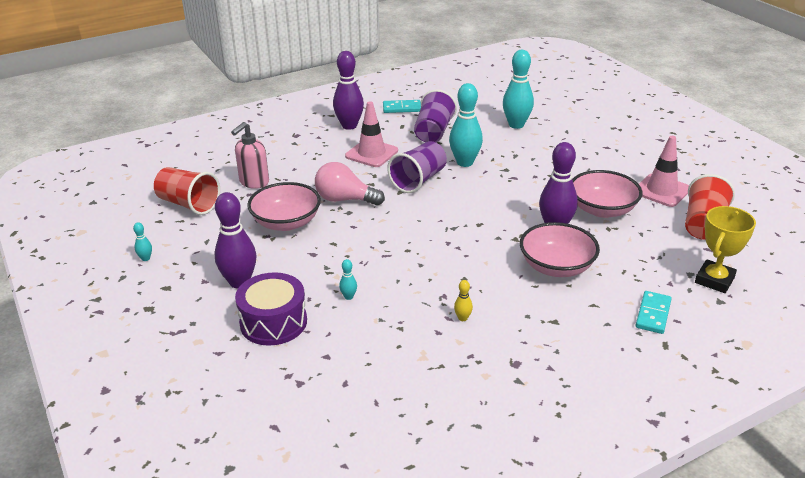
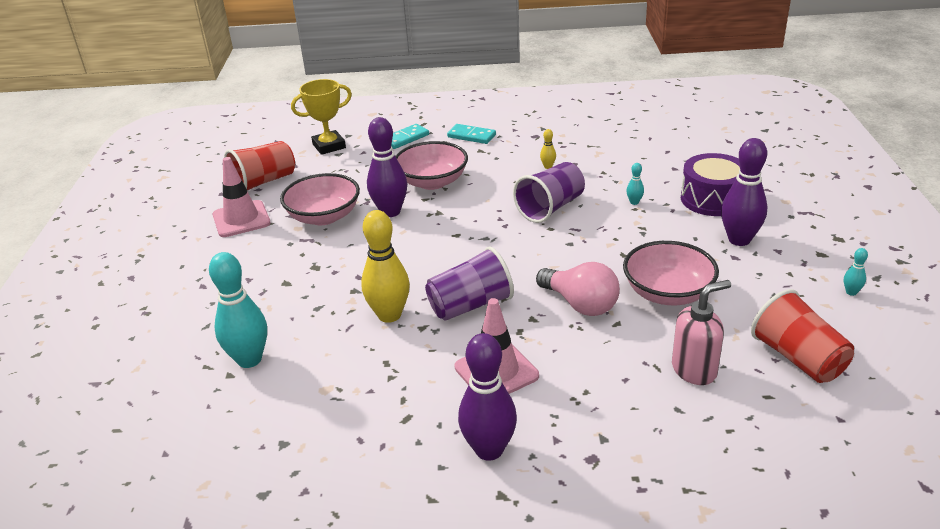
camera: 150 degrees left, 0 degrees up
turquoise domino [383,100,421,113] -> turquoise domino moved to [447,124,496,144]
purple cup [414,89,457,142] -> purple cup moved to [513,162,585,223]
turquoise bowling pin [449,83,483,167] -> yellow bowling pin [361,210,410,323]

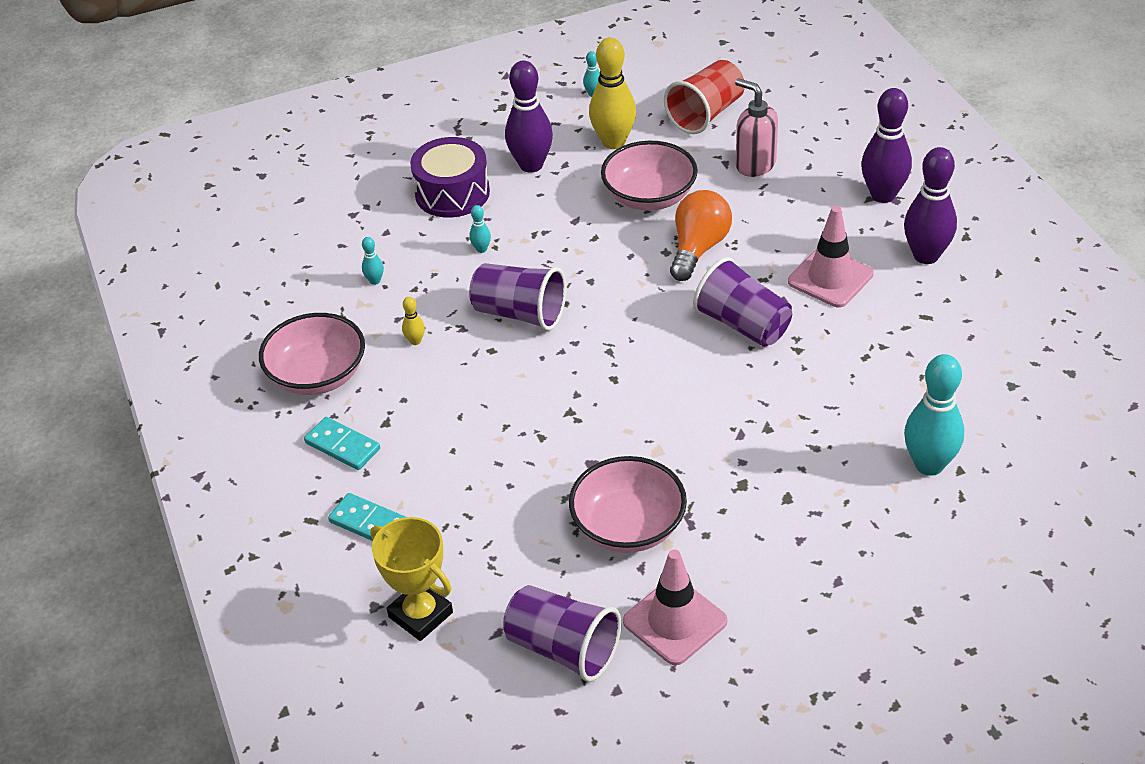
camera: 110 degrees left, 10 degrees up
red cup [224,141,295,190] -> purple cup [503,585,621,682]
yellow bowling pin [361,210,410,323] -> yellow bowling pin moved to [589,37,636,149]
purple bowling pin [367,117,407,217] -> purple bowling pin moved to [861,88,912,203]
pink bowl [395,141,468,190] -> pink bowl moved to [259,313,365,395]
turquoise domino [447,124,496,144] -> turquoise domino turned 60 degrees counterclockwise [304,417,380,470]
pink light bulb [536,262,620,316] -> orange light bulb [670,190,732,281]
none -> turquoise bowling pin [362,237,384,285]

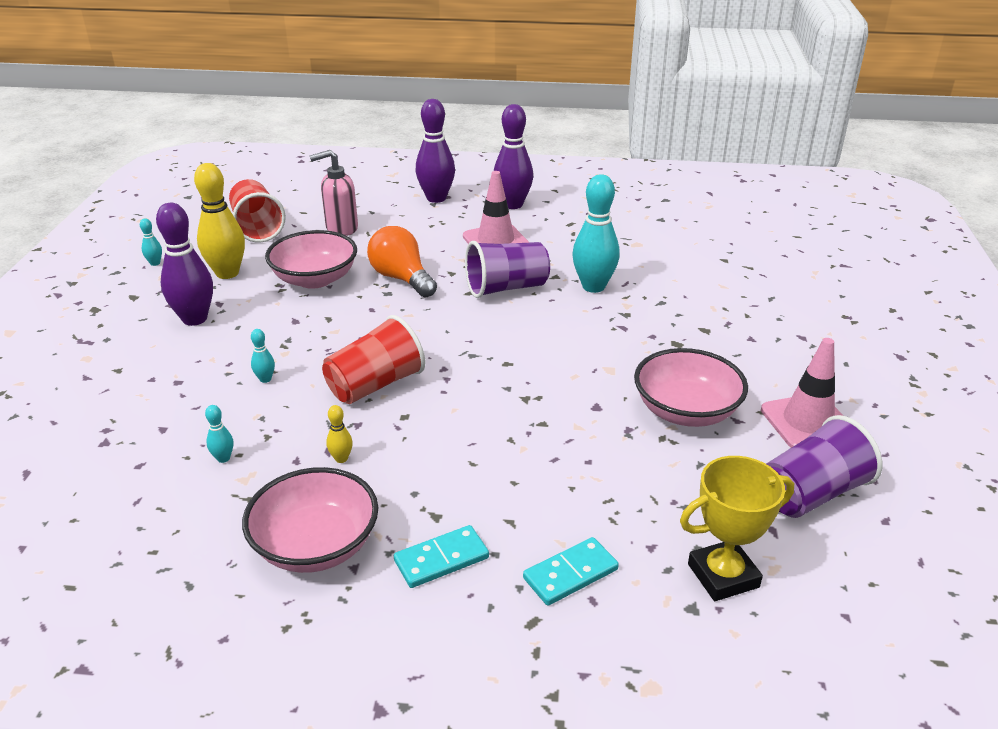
camera: 65 degrees left, 10 degrees down
purple drum [410,137,490,218] -> none
purple cup [469,263,566,331] -> red cup [322,315,425,404]
turquoise bowling pin [904,354,964,476] -> turquoise bowling pin moved to [572,174,620,293]

